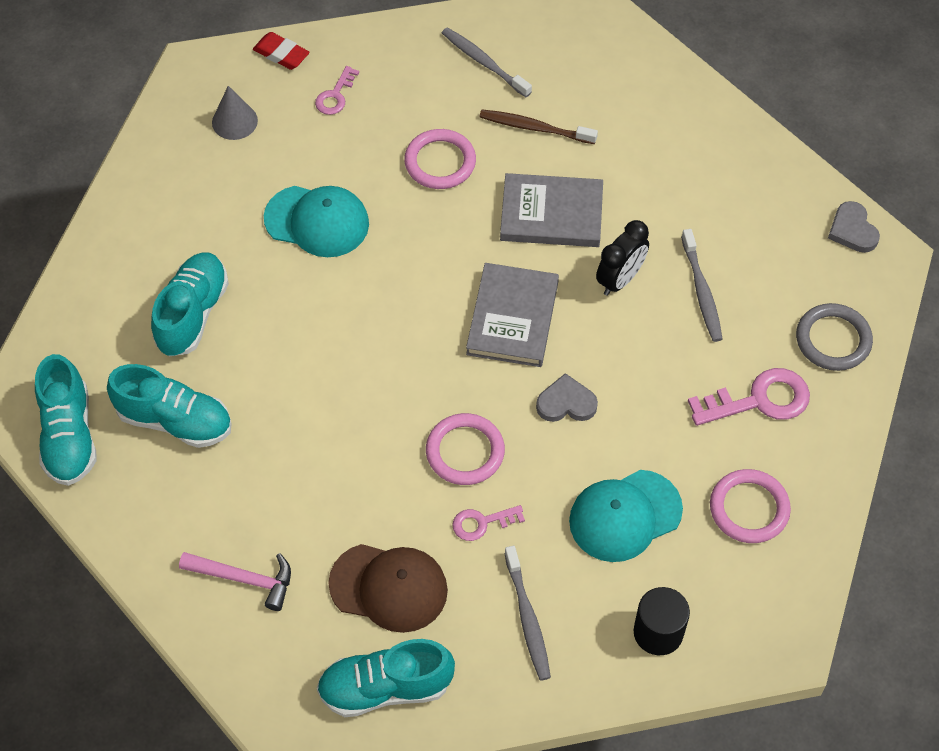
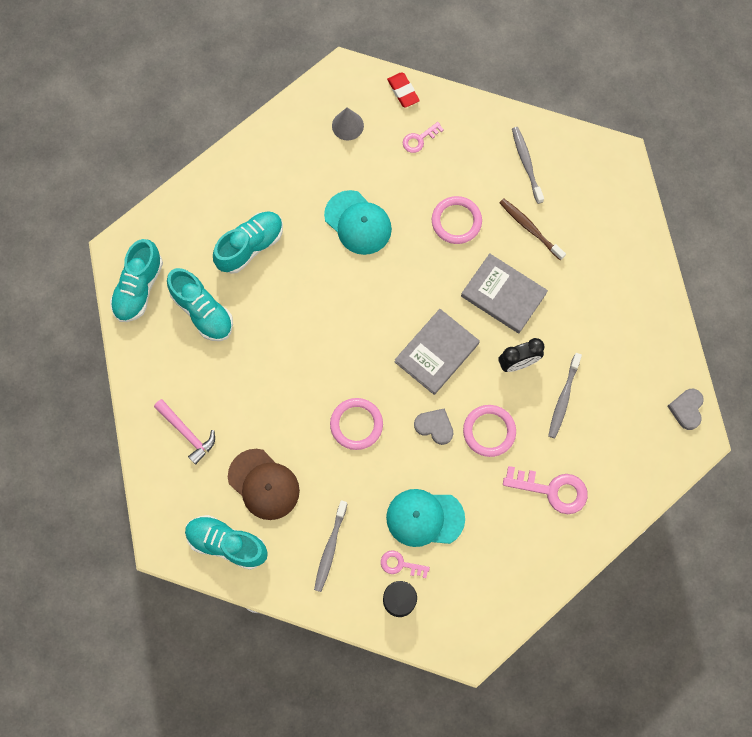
camera: 30 degrees right, 15 degrees up
pink key [452,505,525,541] -> pink key moved to [381,550,430,578]
pink ring [710,469,791,543] -> pink ring moved to [463,405,516,457]
grey ring [796,303,873,371] -> none

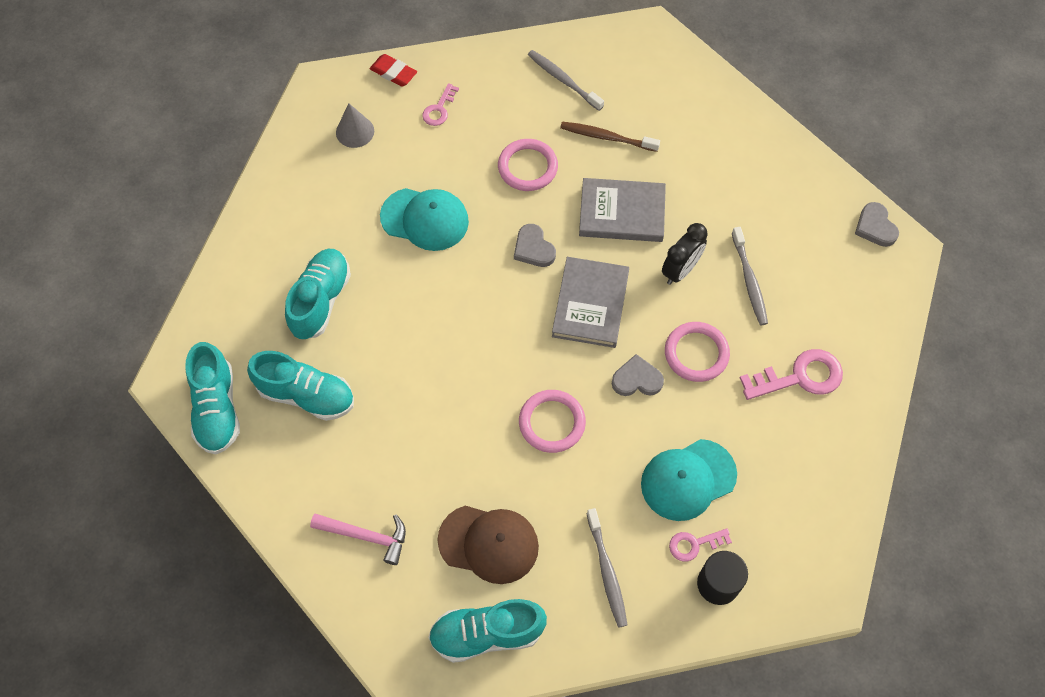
camera: 30 degrees left, 10 degrees down
none -> grey heart [514,224,556,267]

